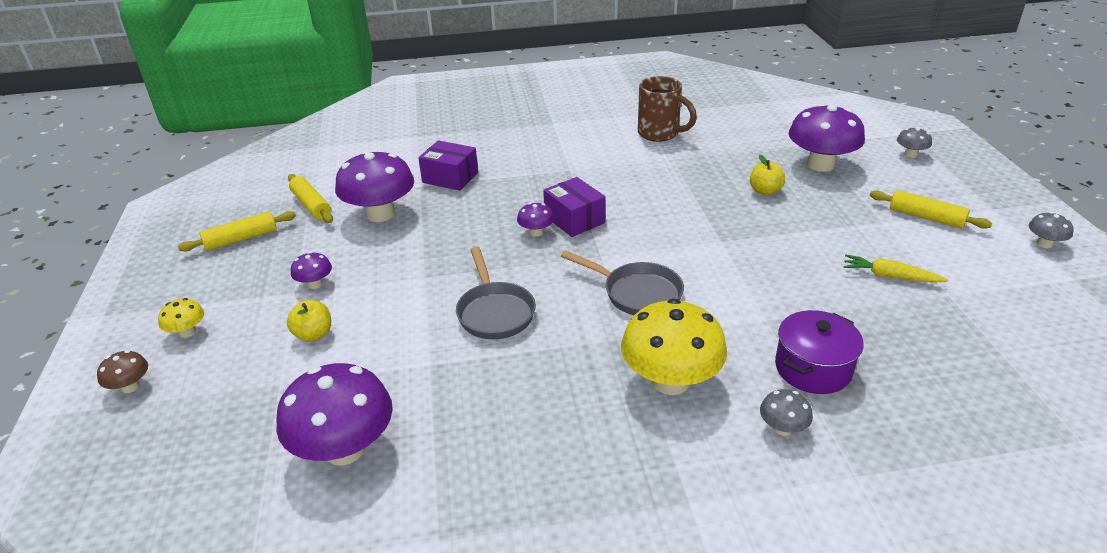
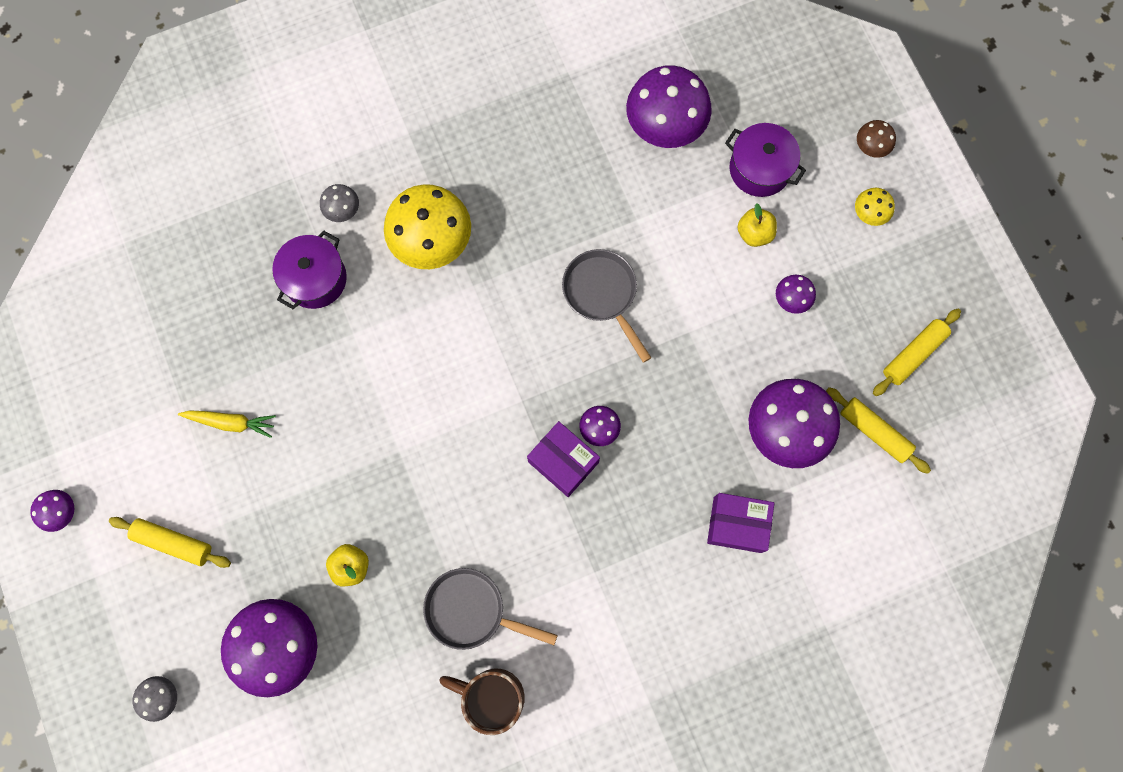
camera: 165 degrees right, 40 degrees up
grey pan [561,250,684,315] -> grey pan moved to [423,568,558,650]
grey mushroom [1029,212,1073,248] -> purple mushroom [30,490,74,532]
none -> purple pot [725,123,806,197]

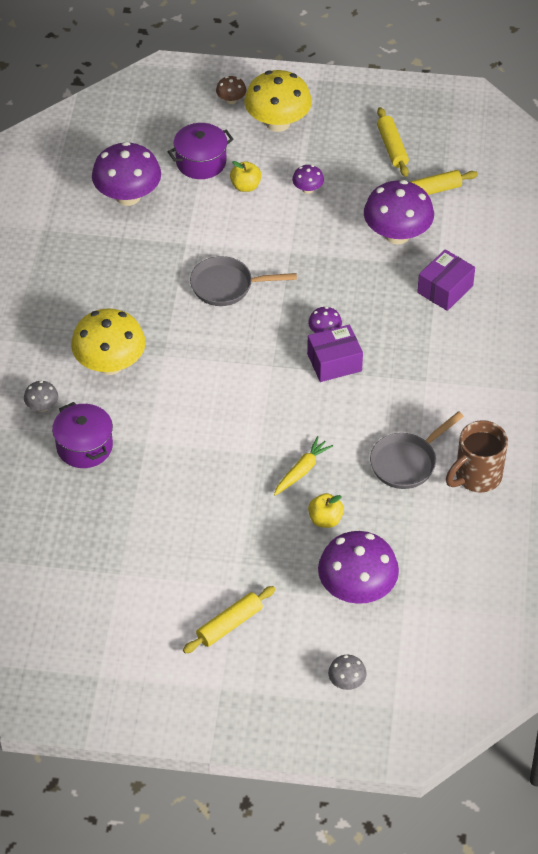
camera: 60 degrees left, 25 degrees down
purple mushroom [30,490,74,532] -> none
yellow carrot [178,410,276,438] -> yellow carrot moved to [274,436,333,495]
yellow mushroom [855,188,895,226] -> yellow mushroom [244,70,312,132], size x2.16

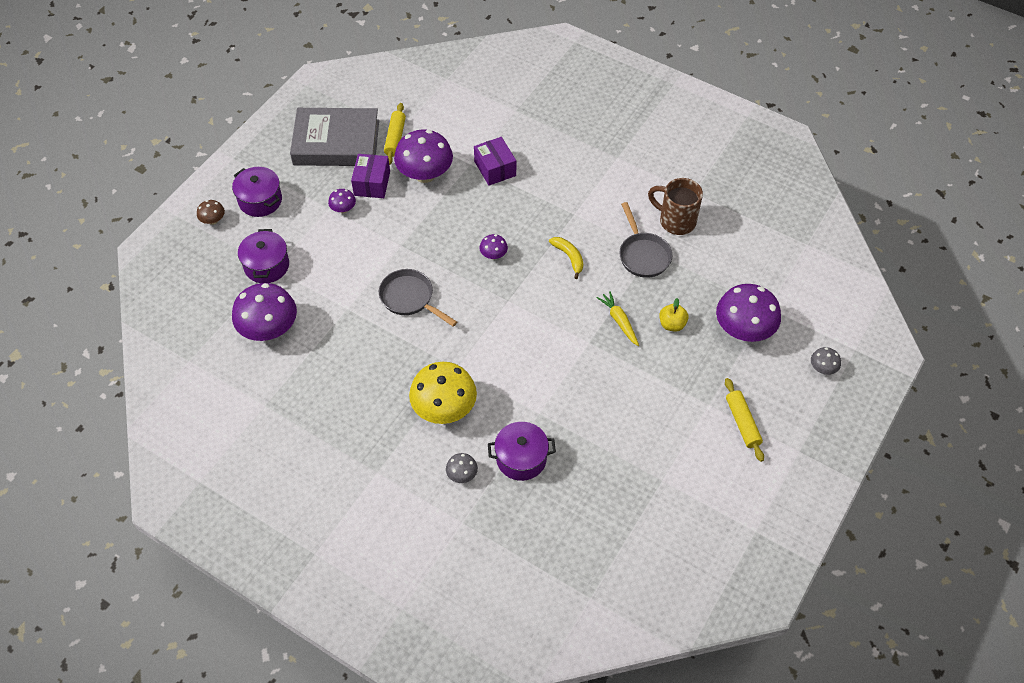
camera: 65 degrees left, 5 degrees up
grey pan [190,256,297,306] -> grey pan turned 105 degrees clockwise [379,269,457,327]
yellow apple [230,161,261,192] -> none
yellow mushroom [244,70,312,132] -> purple pot [232,167,282,217]
purple box [307,325,363,382] -> purple box moved to [351,154,390,198]
yellow rolling pin [377,107,409,177] -> grey book [290,108,379,166]
brown mug [446,420,508,493] -> brown mug turned 135 degrees clockwise [648,178,703,235]
none -> yellow banana [549,237,583,279]

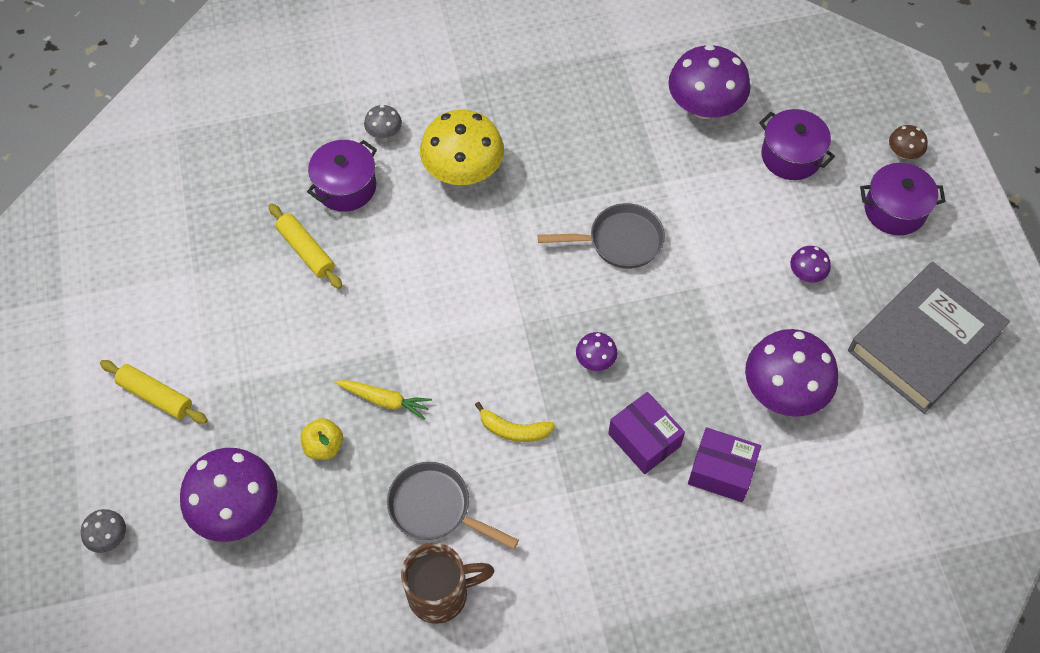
camera: 135 degrees right, 5 degrees up
purple box [351,154,390,198] -> purple box moved to [608,392,685,474]
yellow rolling pin [384,103,406,165] -> yellow rolling pin moved to [268,203,342,289]

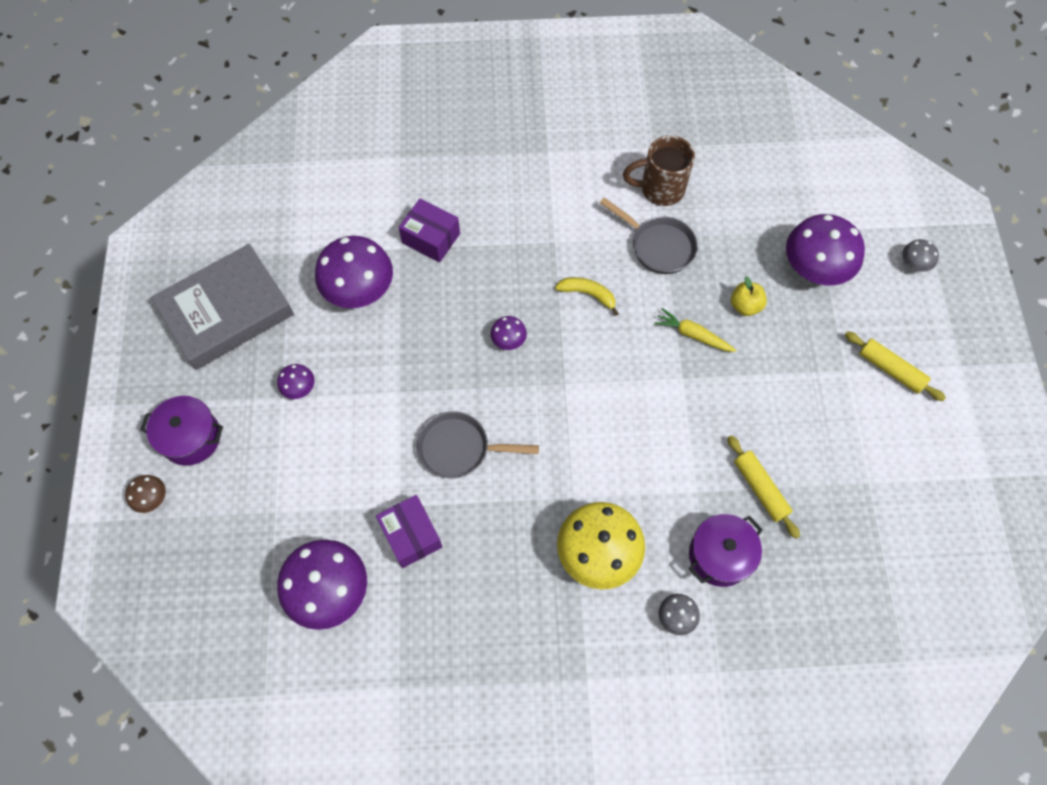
camera: 170 degrees left, 5 degrees up
purple box [608,392,685,474] -> purple box moved to [376,495,442,568]
purple pot [759,109,835,180] -> none

